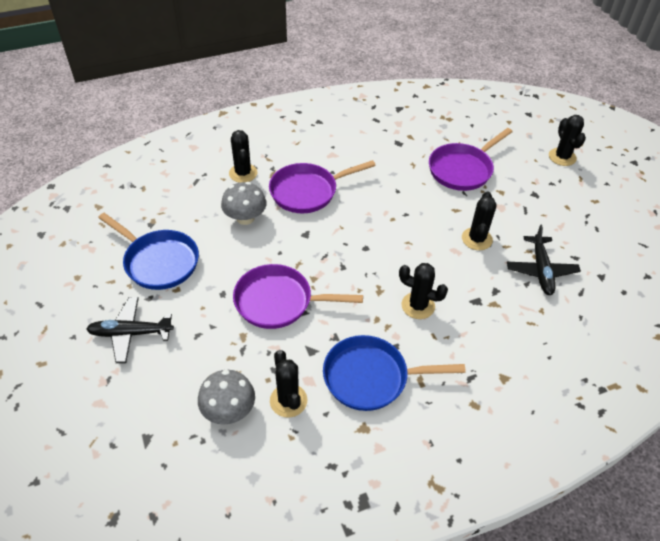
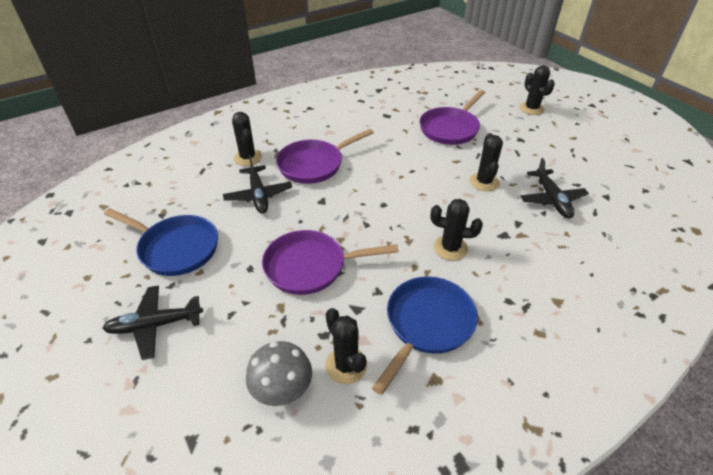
camera: 10 degrees left, 5 degrees down
grey mushroom [221,182,266,225] -> black plane [223,155,292,213]
blue pan [323,335,466,411] -> blue pan turned 135 degrees clockwise [372,277,478,395]

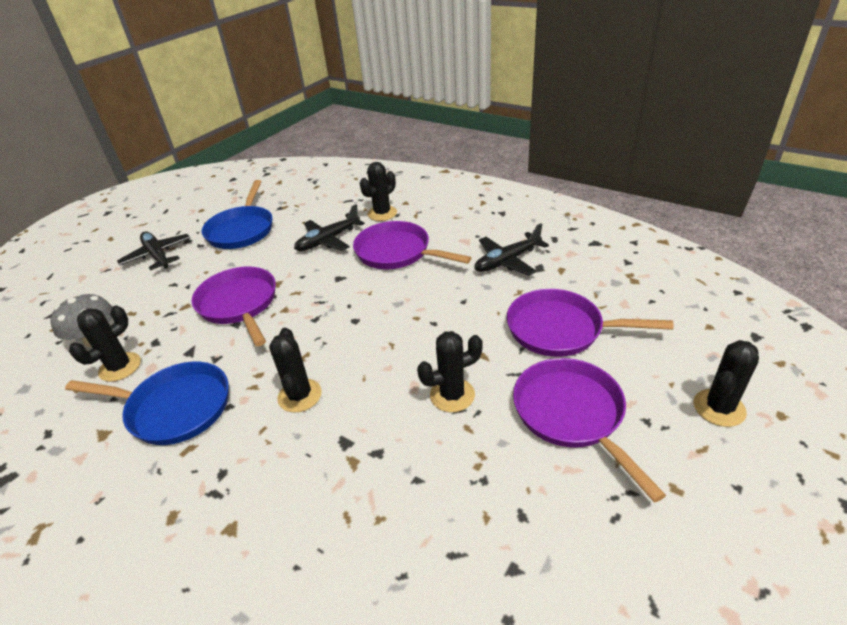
camera: 70 degrees right, 5 degrees down
black plane [520,158,589,219] -> black plane moved to [474,223,549,276]
none -> purple pan [513,358,666,503]

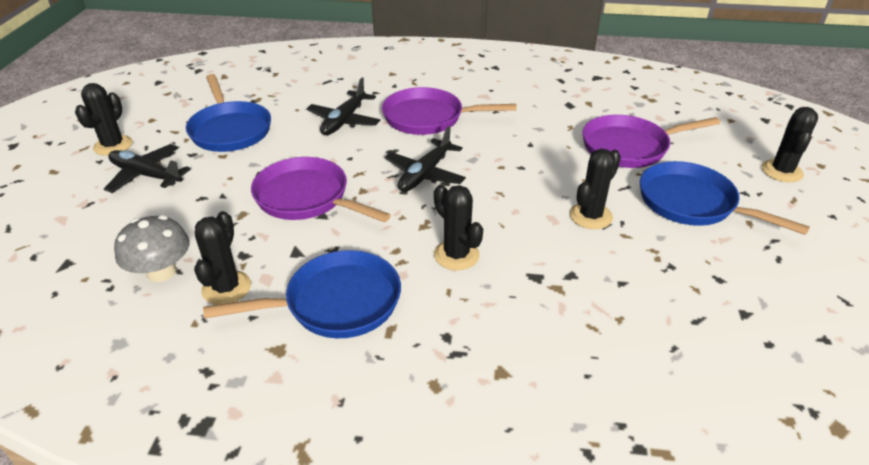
camera: 30 degrees left, 0 degrees up
black cactus [360,162,397,221] -> black cactus moved to [75,83,133,156]
black plane [474,223,549,276] -> black plane moved to [385,126,466,192]
purple pan [513,358,666,503] -> blue pan [640,161,810,235]

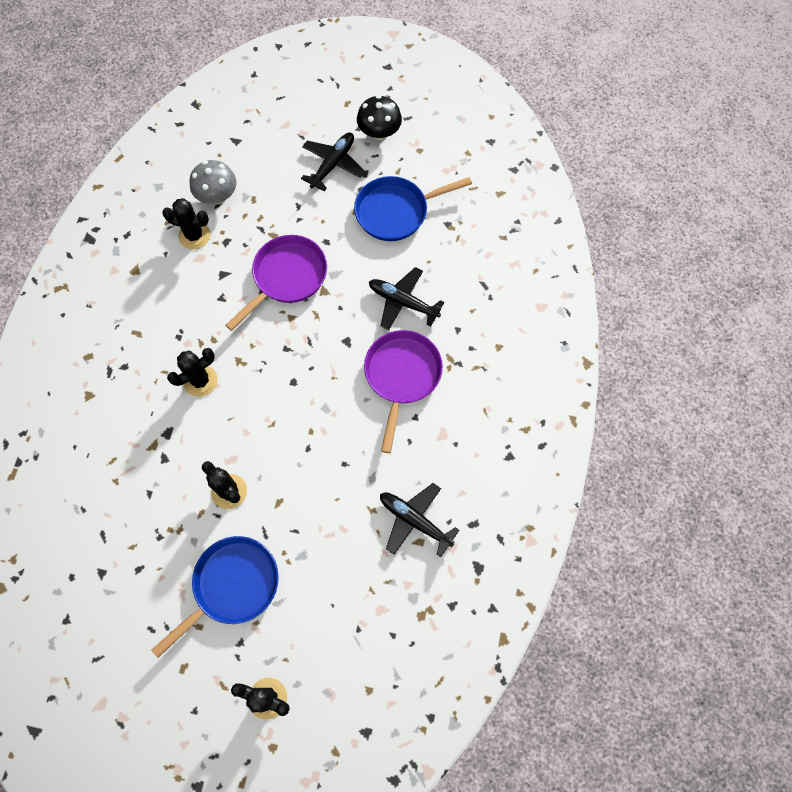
camera: 95 degrees right, 30 degrees up
black cactus [75,83,133,156] -> black mushroom [357,95,402,140]
blue pan [203,250,401,338] -> none
black plane [385,126,466,192] -> black plane moved to [380,483,459,557]
purple pan [582,115,720,168] -> none

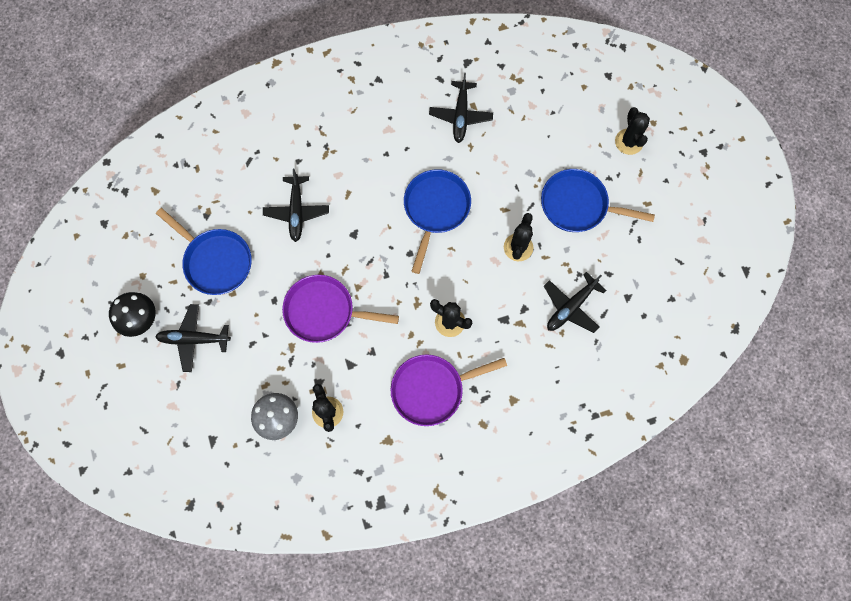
camera: 120 degrees left, 5 degrees up
purple pan [364,330,443,453] -> purple pan moved to [390,355,507,426]
none -> blue pan [404,169,471,274]
none -> black plane [544,272,606,333]

